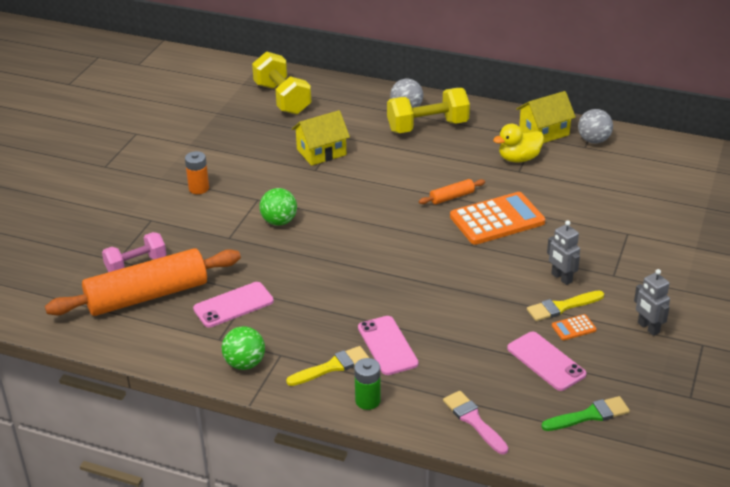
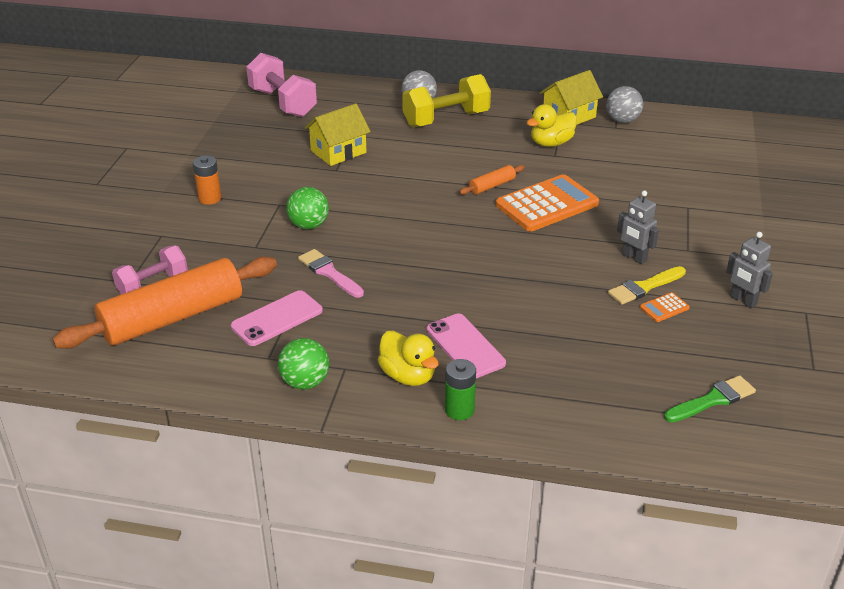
camera: 10 degrees left, 0 degrees up
yellow dumbbell [252,51,311,115] -> pink dumbbell [246,53,317,117]
yellow brush [286,346,369,386] -> yellow duck [378,331,439,386]
pink brush [443,391,508,454] -> pink brush moved to [298,249,364,298]
pink phone [507,332,586,391] -> none

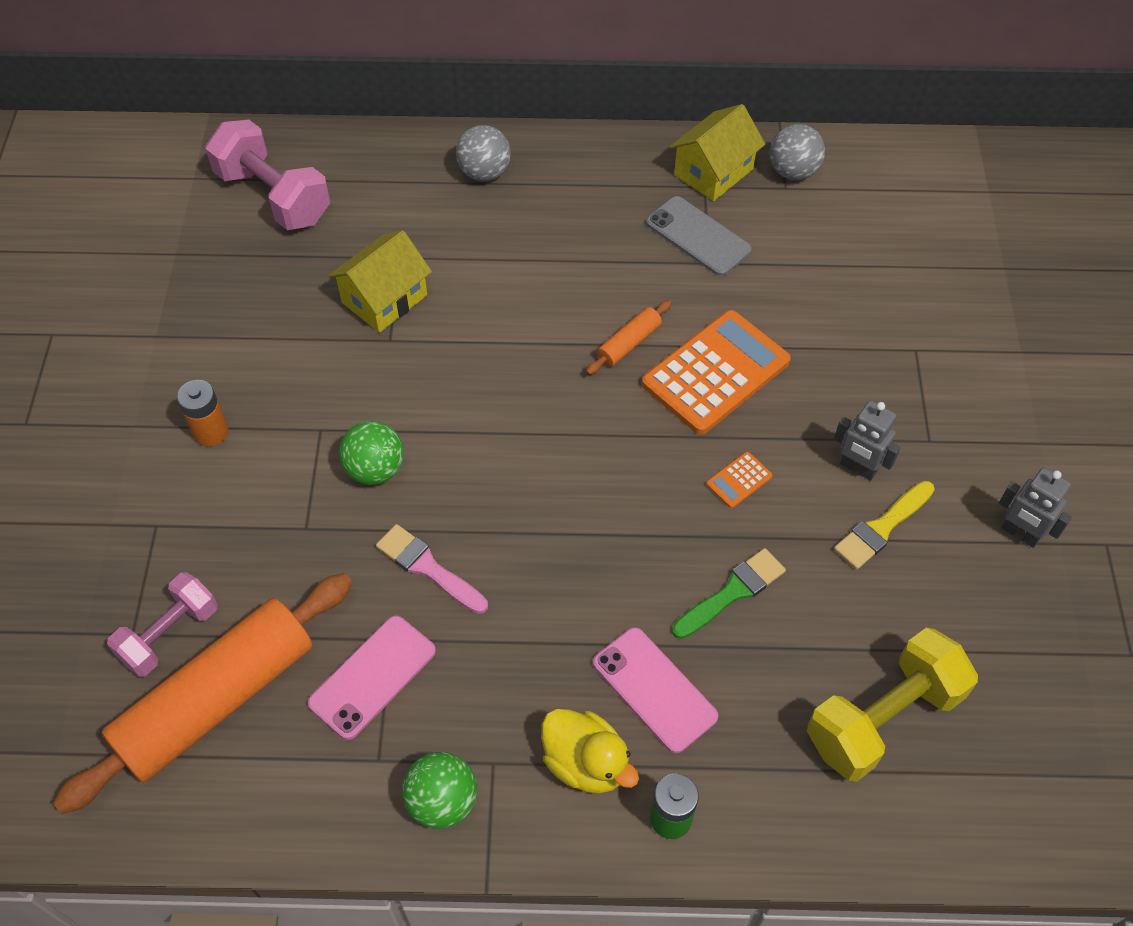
camera: 10 degrees left, 20 degrees up
yellow dumbbell [402,74,491,127] -> yellow dumbbell moved to [807,628,978,782]
yellow duck [526,104,577,147] -> grey phone [646,196,752,276]
orange calculator [640,292,690,322] -> orange calculator moved to [706,452,772,508]
green brush [664,375,756,422] -> green brush moved to [672,548,786,639]

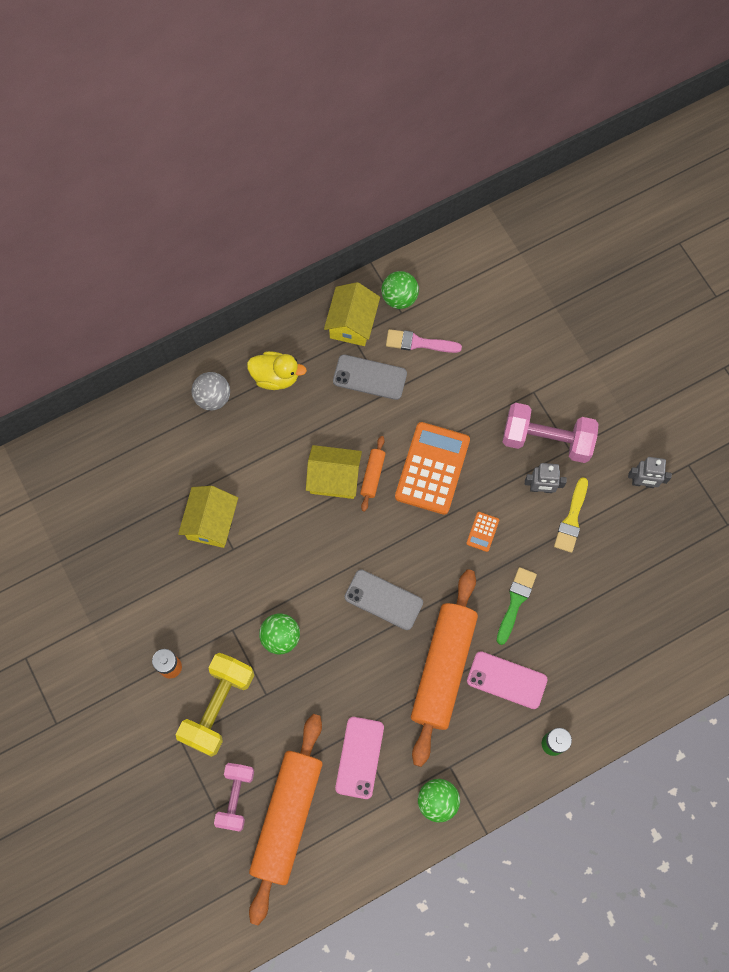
camera: 30 degrees left, 15 degrees up
pink dumbbell [205,120,330,230] -> pink dumbbell moved to [503,403,598,463]
pink brush [376,524,488,614] -> pink brush moved to [386,329,462,353]
yellow duck [541,709,639,794] -> yellow duck moved to [247,351,307,390]
grey ball [770,124,825,180] -> green ball [381,271,419,309]
yellow dumbbell [807,628,978,782] -> yellow dumbbell moved to [176,653,254,757]
none -> yellow house [306,445,362,499]
none -> grey phone [345,569,423,630]
none -> orange rolling pin [411,569,478,767]

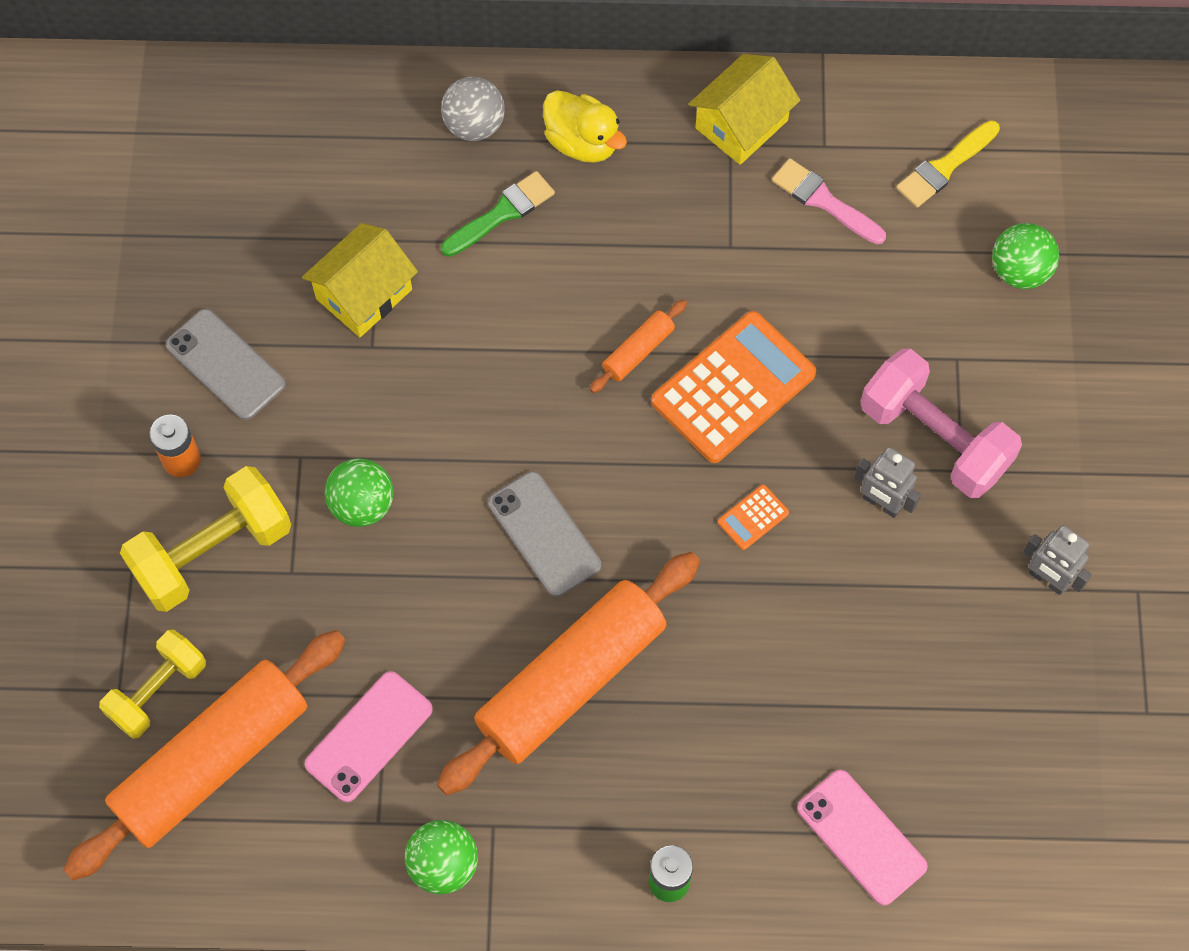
camera: 30 degrees right, 5 degrees down
pink dumbbell [214,763,254,832] -> yellow dumbbell [99,629,206,739]
yellow house [306,445,362,499] -> none
grey phone [333,354,407,400] -> grey phone moved to [166,309,286,420]
green ball [381,271,419,309] -> green ball moved to [992,223,1059,289]
pink phone [467,651,548,709] -> pink phone moved to [797,770,928,906]
green brush [497,567,537,645] -> green brush moved to [441,171,555,257]
yellow brush [554,477,588,553] -> yellow brush moved to [896,120,1000,208]

